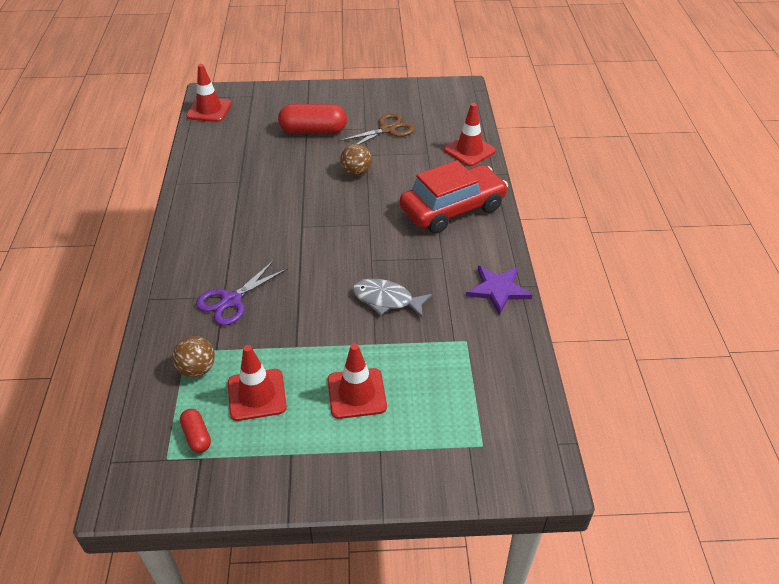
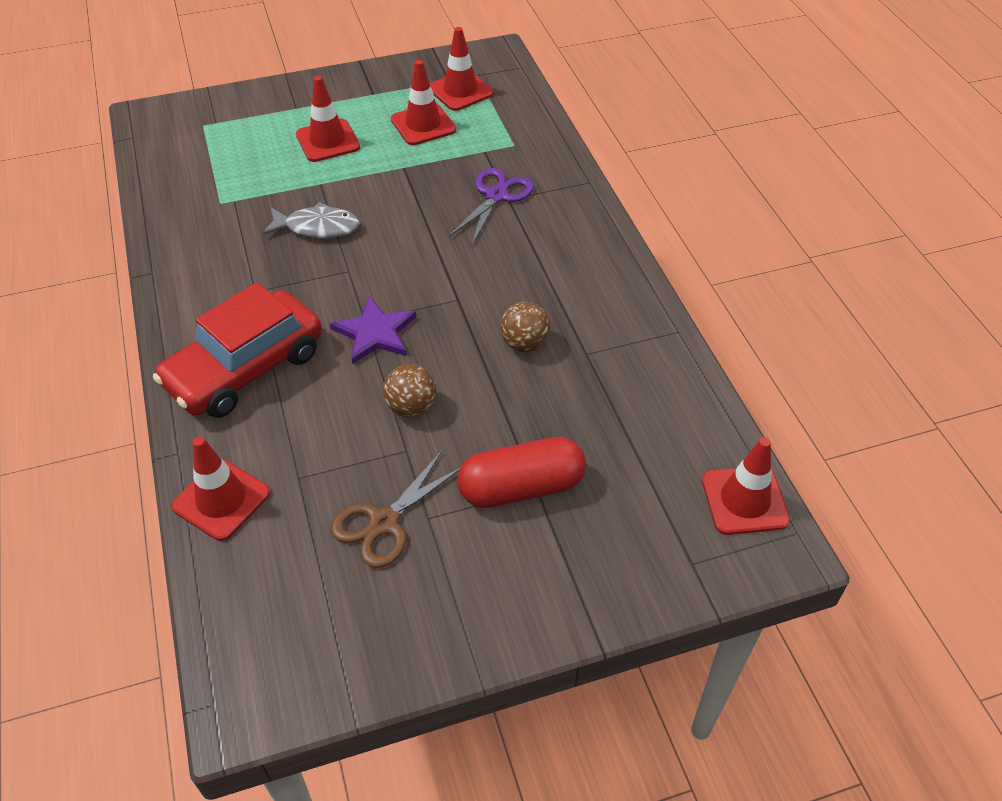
camera: 165 degrees right, 5 degrees up
brown ball [172,336,215,377] -> brown ball moved to [500,302,551,352]
red capsule [180,409,211,453] -> red traffic cone [430,27,493,111]
purple star [466,266,532,315] -> purple star moved to [330,296,416,364]

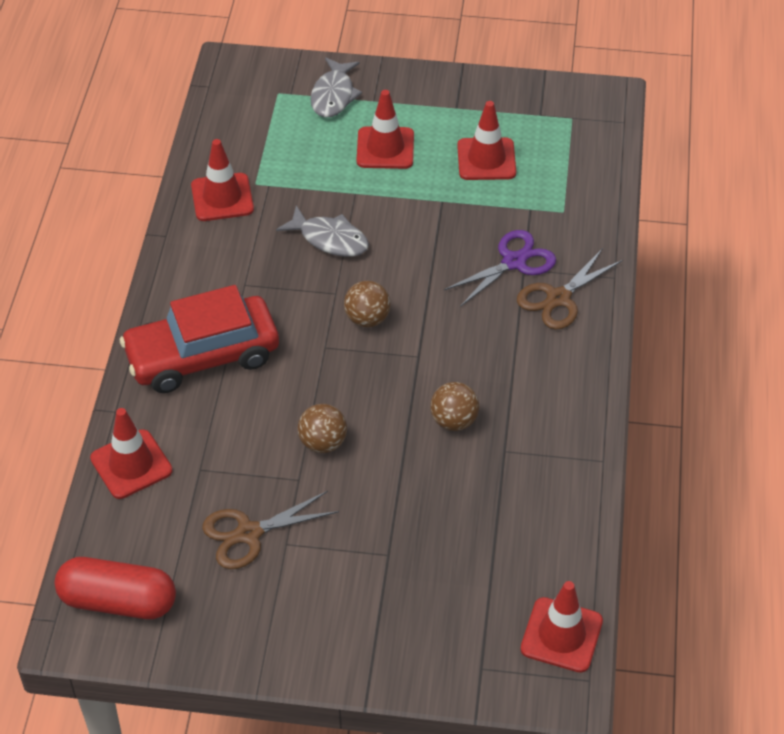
camera: 25 degrees right, 0 degrees up
purple star [330,296,416,364] -> none
red traffic cone [430,27,493,111] -> red traffic cone moved to [191,139,254,221]
red capsule [457,437,586,508] -> red capsule moved to [55,557,176,619]
none -> grey fish [310,58,362,118]
none -> brown ball [344,281,391,327]
none -> brown scissors [517,248,623,329]

